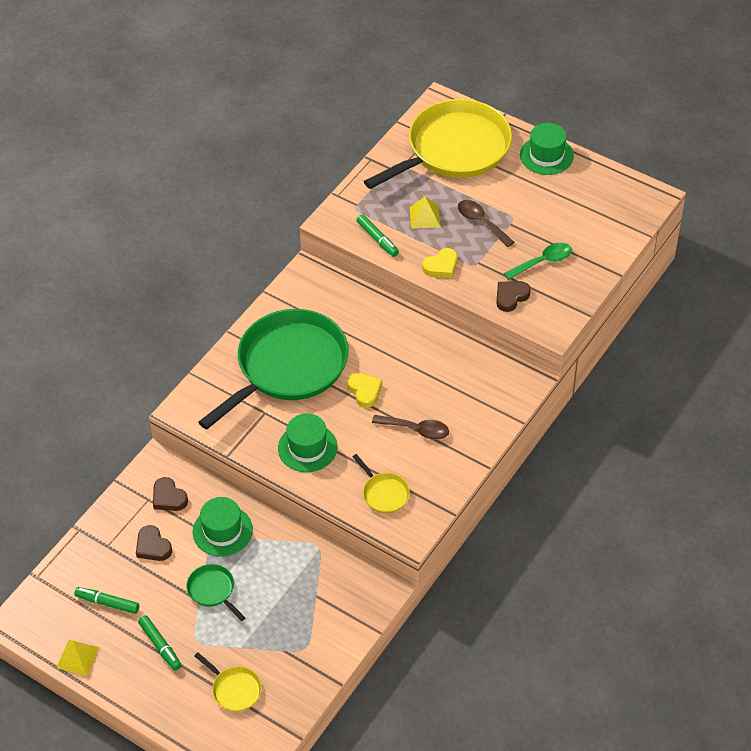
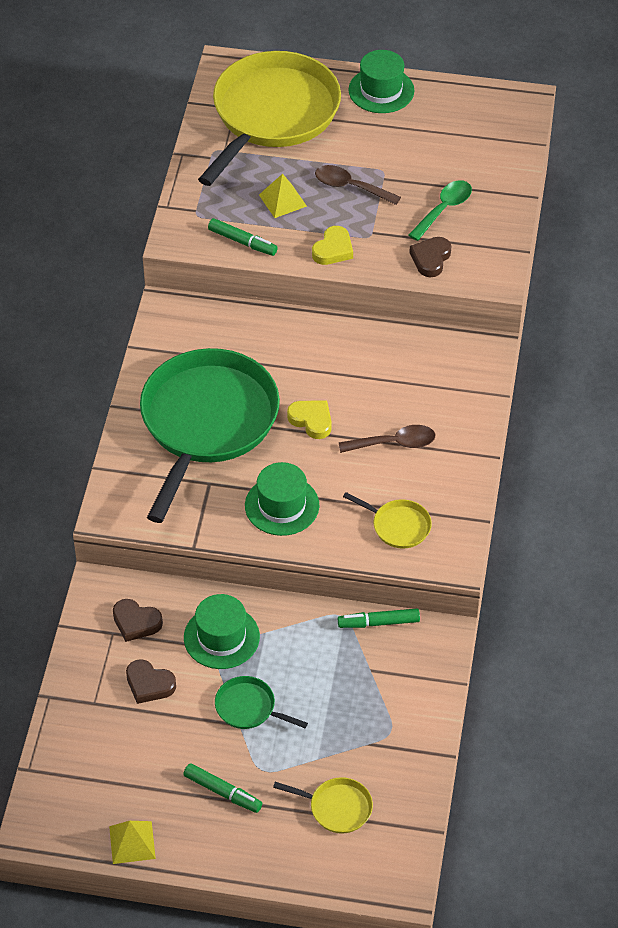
camera: 25 degrees left, 0 degrees up
green marker [74,587,139,614] -> green marker moved to [338,608,420,628]

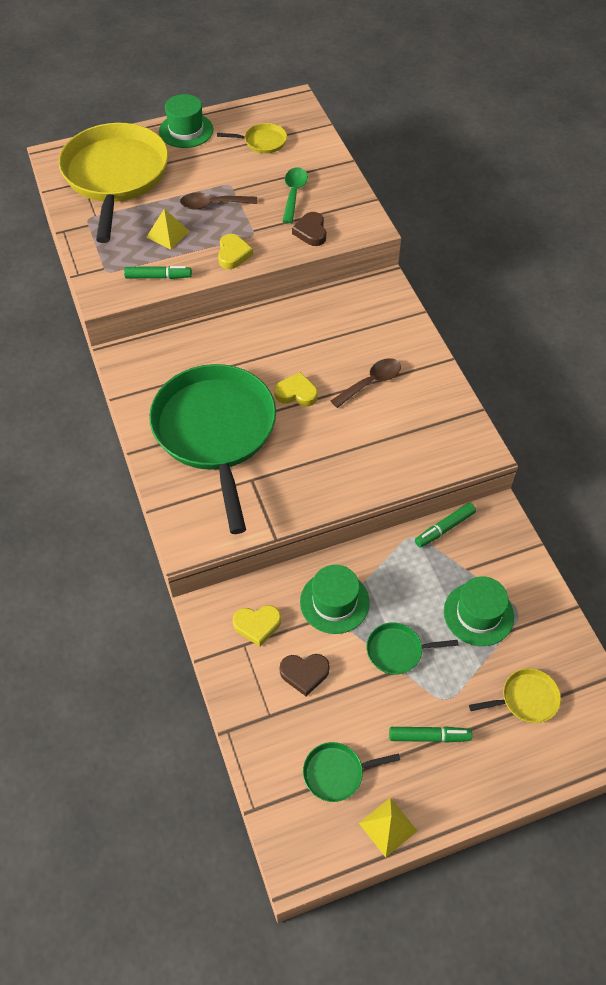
camera: 30 degrees left, 5 degrees up
brown heart [113,599,163,642] -> yellow heart [233,605,281,647]
green hat [245,462,319,536] -> green hat moved to [444,576,514,646]
yellow pan [343,492,432,549] -> yellow pan moved to [217,123,287,154]
none -> green pan [303,742,400,802]

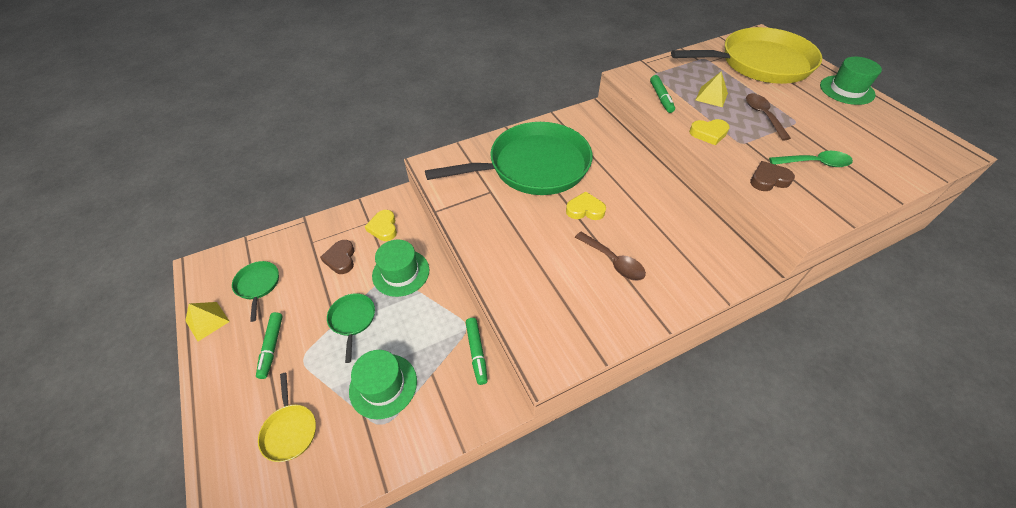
camera: 85 degrees right, 5 degrees down
yellow pan [217,123,287,154] -> none
yellow heart [274,372,318,407] -> yellow heart turned 90 degrees counterclockwise [566,191,606,220]
green marker [415,503,476,547] -> green marker turned 150 degrees counterclockwise [466,318,488,385]

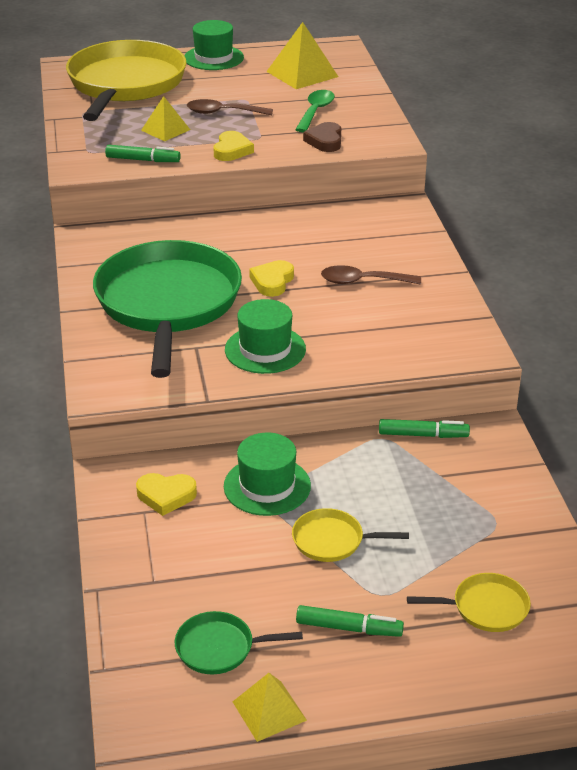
camera: 75 degrees left, 15 degrees down
brown heart [320,240,355,274] -> none
green pan [327,293,375,363] -> yellow pan [292,508,409,562]
green hat [349,350,417,419] -> green hat moved to [225,299,306,374]
brown spoon [575,232,646,281] -> brown spoon turned 150 degrees counterclockwise [321,265,421,285]
none -> yellow pyramid [266,22,338,89]

